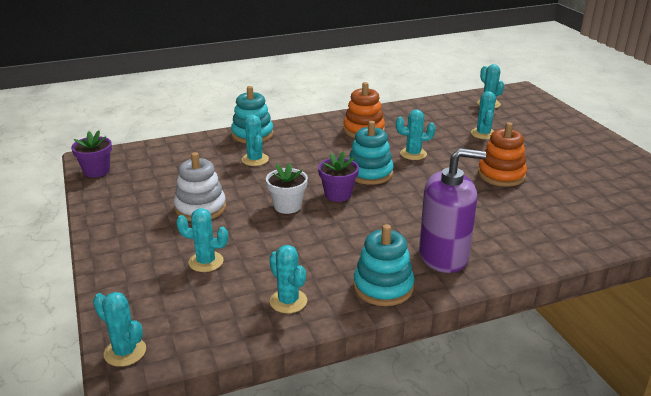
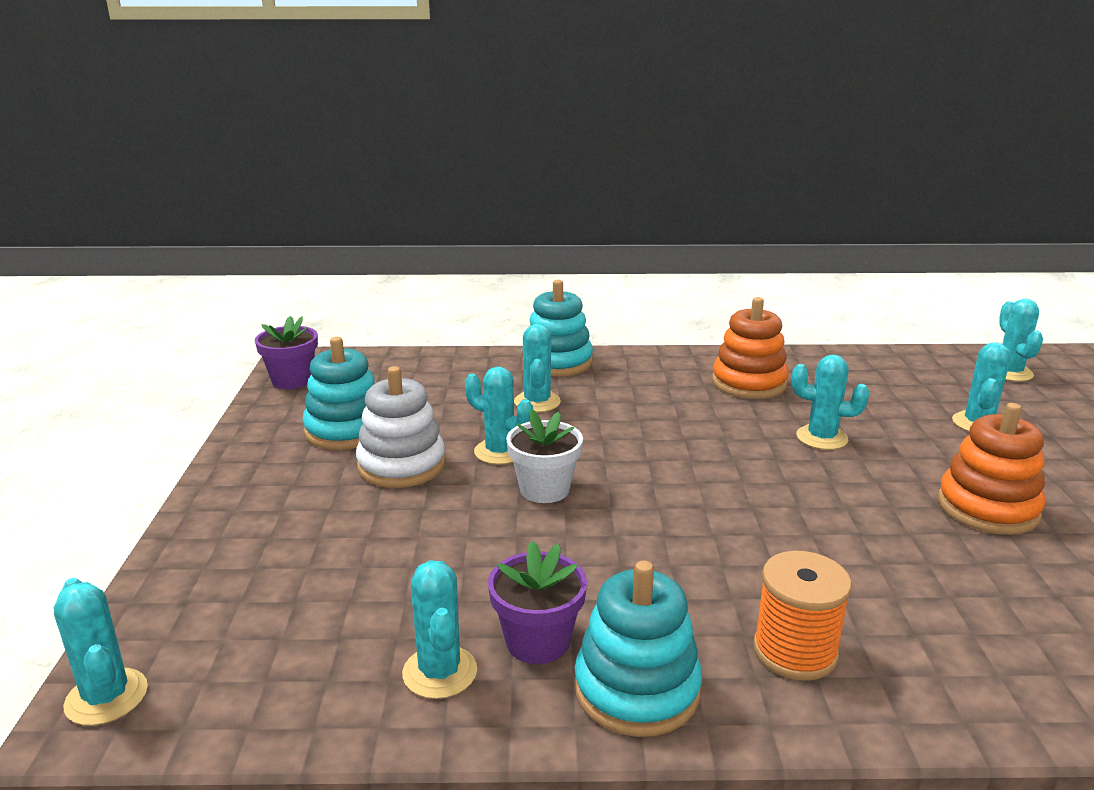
camera: 20 degrees right, 5 degrees down
turquoise cactus [176,208,228,272] -> turquoise cactus moved to [465,367,533,465]
purple flower pot [318,152,359,202] -> purple flower pot moved to [488,541,587,664]
turquoise stacking toy [349,121,394,185] -> turquoise stacking toy moved to [302,337,375,450]
purple soap dispenser [419,148,486,273] -> orange spool [753,551,852,681]

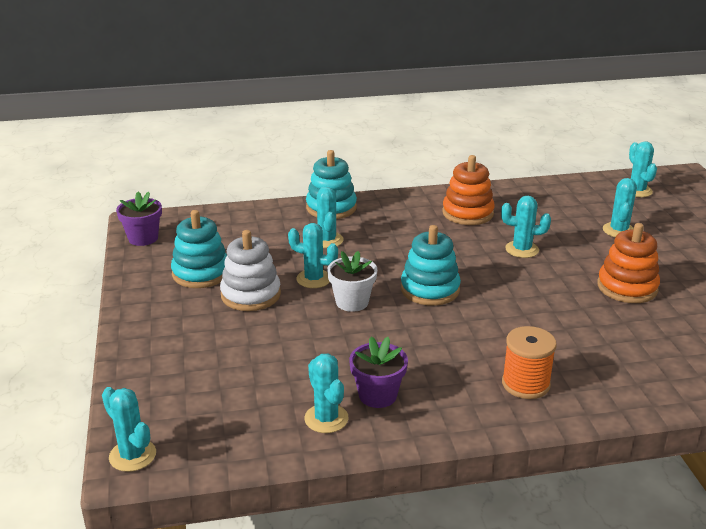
camera: 10 degrees left, 5 degrees up
turquoise stacking toy [574,560,702,737] -> turquoise stacking toy moved to [401,225,461,306]

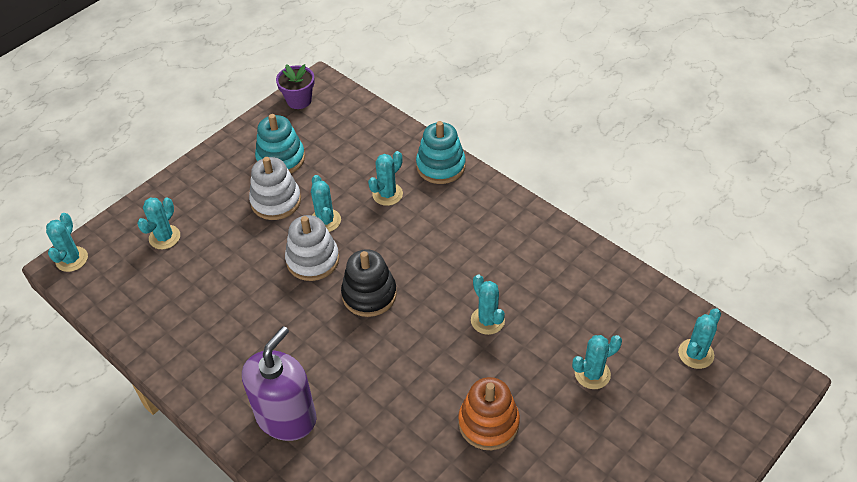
camera: 55 degrees right, 20 degrees up
turquoise cactus [304,353,349,433] -> turquoise cactus moved to [137,198,180,249]
white flower pot [327,251,377,312] -> white stacking toy [285,215,339,281]
purple flower pot [349,337,408,408] -> none
turquoise stacking toy [401,225,461,306] -> black stacking toy [341,249,397,317]
orange stacking toy [442,155,495,225] -> none
orange spool [502,326,557,399] -> purple soap dispenser [242,326,316,441]

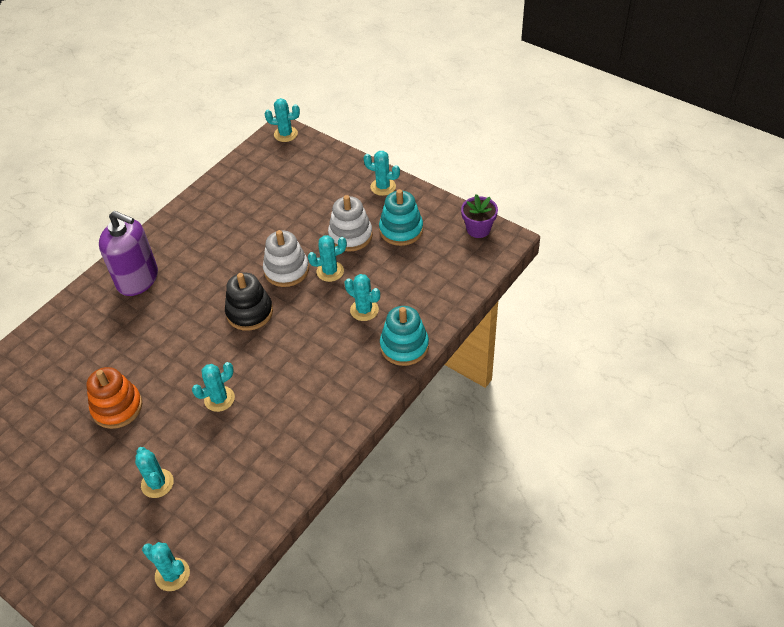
camera: 85 degrees right, 0 degrees up
turquoise cactus [137,198,180,249] -> turquoise cactus moved to [363,151,400,196]

